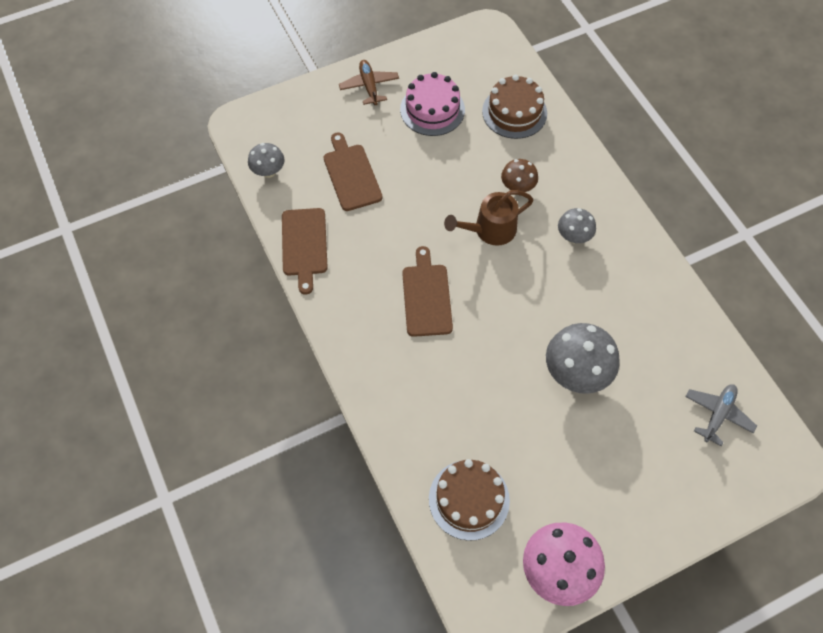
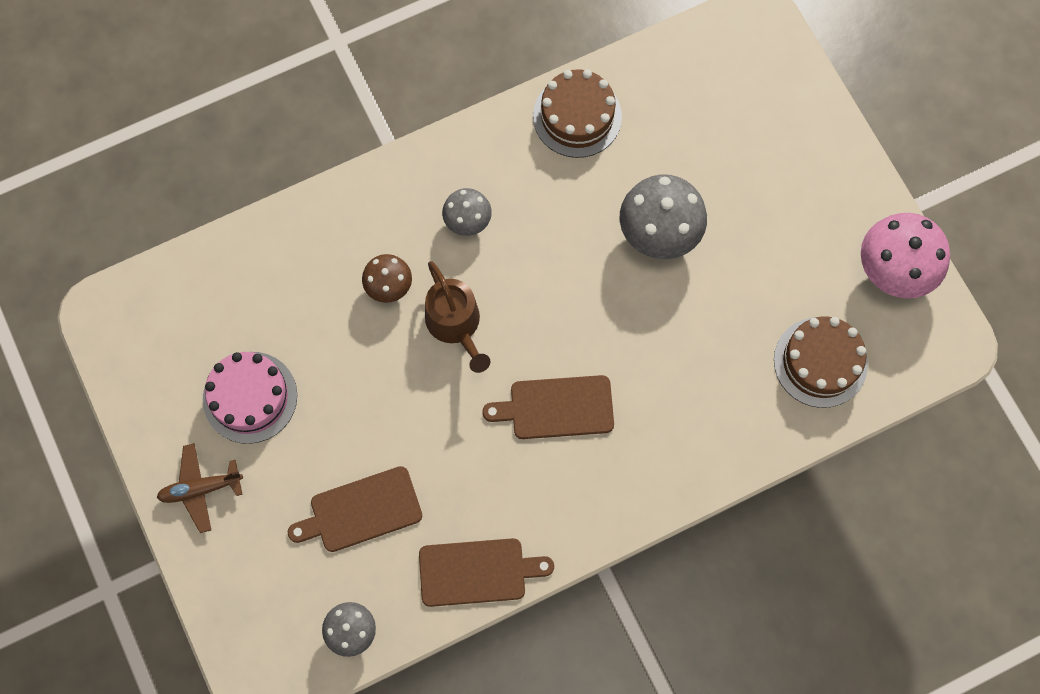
camera: 90 degrees left, 10 degrees up
brown cake [482,75,547,139] -> brown cake moved to [533,69,622,158]
grey plane [685,384,757,446] -> none

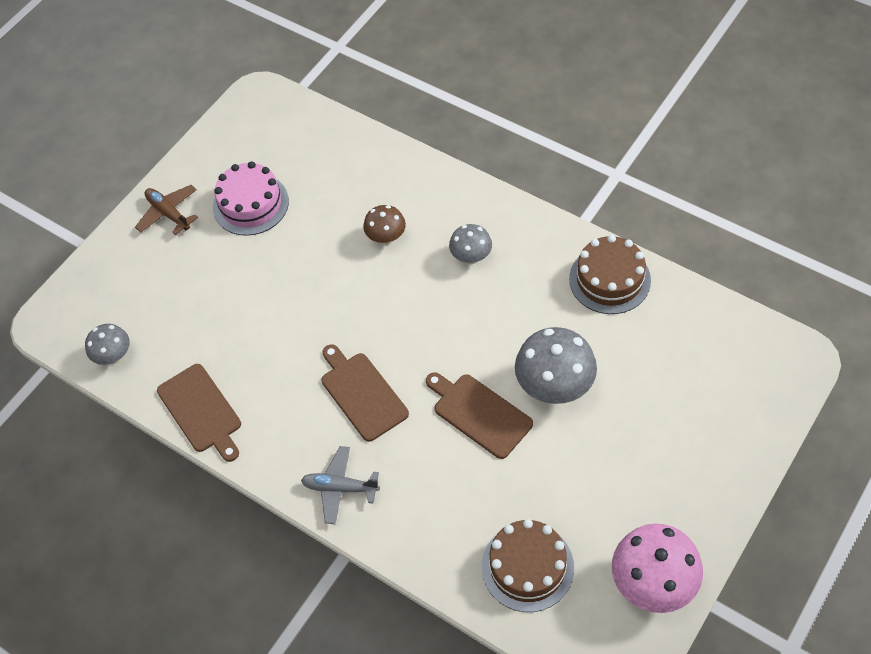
camera: 65 degrees right, 15 degrees down
brown cutting board [288,466,422,552] -> brown cutting board moved to [426,372,533,459]
brown watering can [425,261,490,373] -> none
none -> grey plane [301,446,380,524]

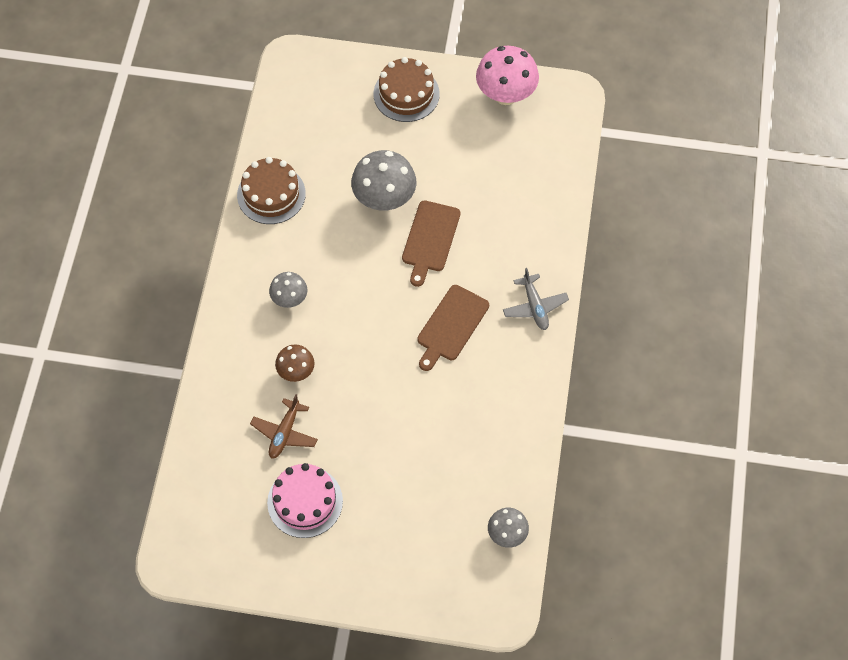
camera: 120 degrees left, 5 degrees up
brown plane [135,185,198,235] -> brown plane moved to [250,394,318,459]
brown cutting board [157,364,241,462] -> none
brown cake [482,519,574,612] -> brown cake moved to [374,57,440,122]

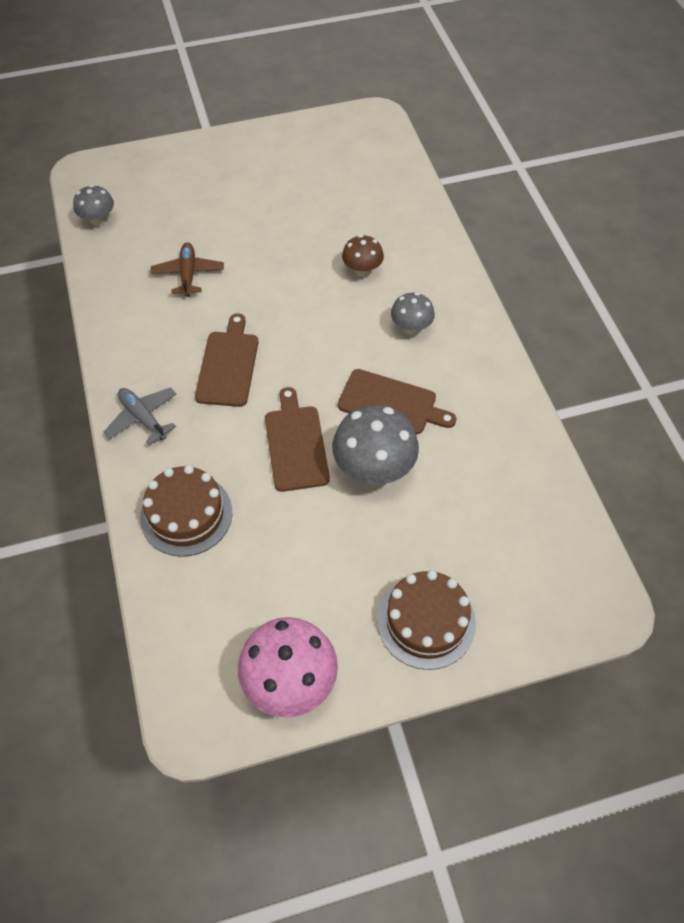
camera: 155 degrees right, 5 degrees down
brown cake [237,157,306,224] -> brown cake moved to [140,465,232,557]
brown plane [250,394,318,459] -> brown plane moved to [150,243,224,297]
pink cake [267,463,343,538] -> none
none -> brown cutting board [338,369,456,434]

